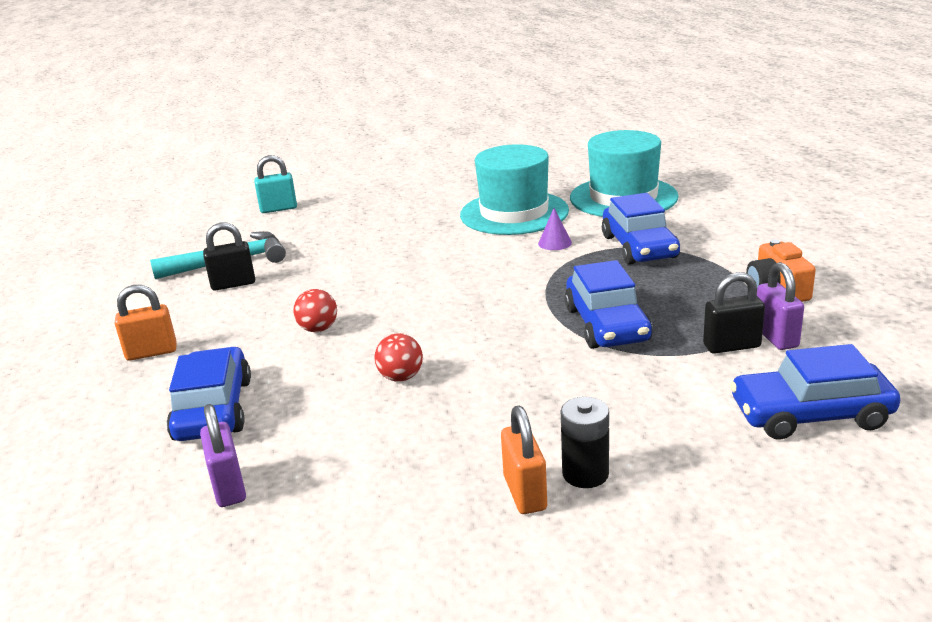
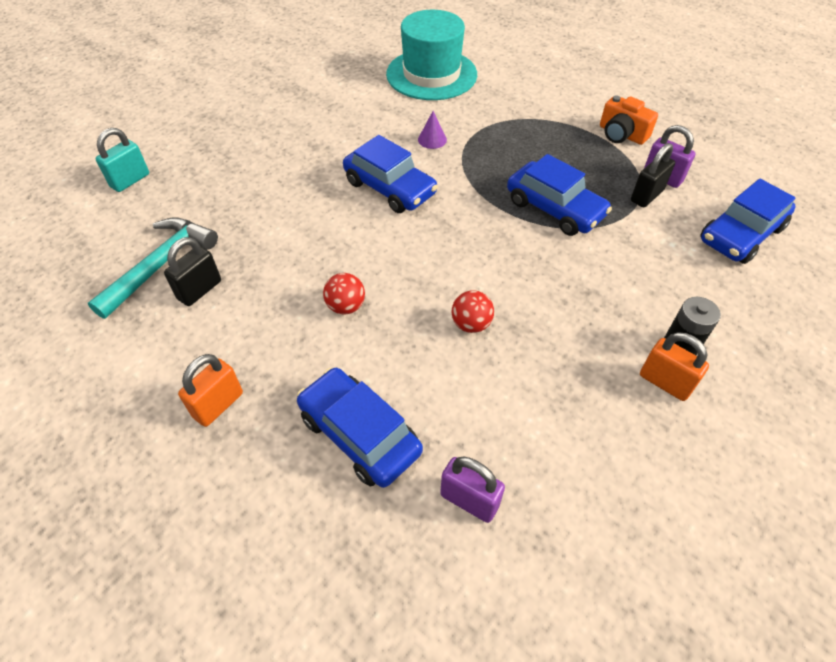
camera: 40 degrees left, 25 degrees up
turquoise hat [460,144,569,235] -> none
blue car [602,193,680,265] -> blue car moved to [343,135,438,213]

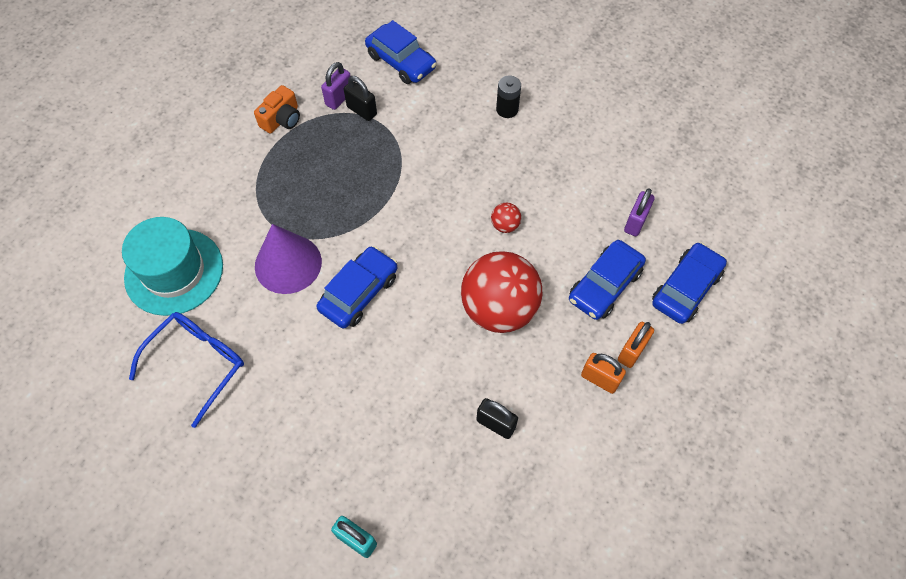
camera: 95 degrees left, 10 degrees up
turquoise hammer [88,217,218,319] -> none
red ball [323,273,365,314] -> red ball [461,251,542,333], size x2.48
purple cone [418,111,447,149] -> purple cone [255,224,322,294], size x2.42
blue car [507,154,612,236] -> blue car moved to [652,242,727,324]
orange padlock [640,332,709,401] -> orange padlock moved to [618,322,654,368]
none -> blue glasses [129,312,244,428]

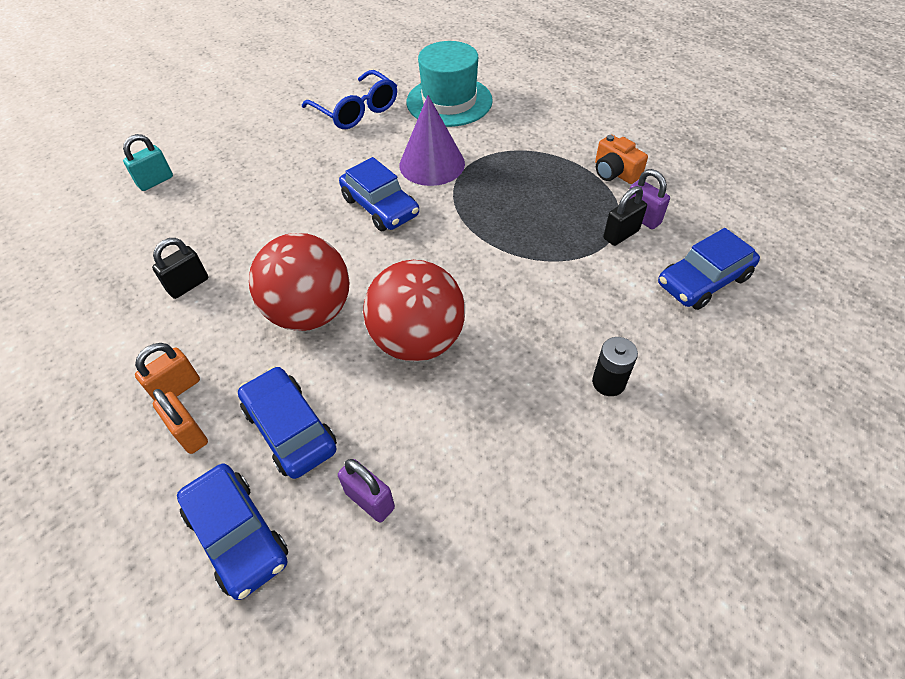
camera: 105 degrees right, 10 degrees down
red ball [491,203,521,233] -> red ball [363,260,465,362], size x2.48

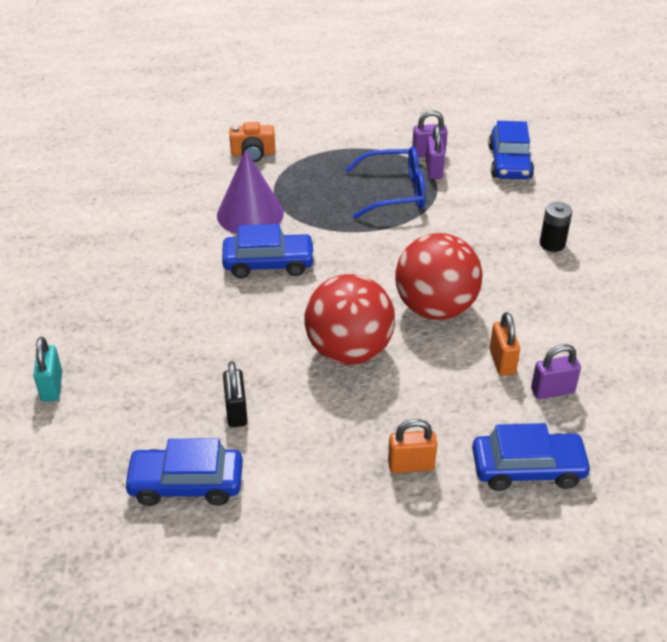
camera: 55 degrees left, 10 degrees down
orange padlock [135,343,200,401] -> orange padlock moved to [490,312,520,376]
blue car [238,366,337,479] -> blue car moved to [123,439,243,506]
blue glasses [302,70,397,129] -> blue glasses moved to [345,146,426,219]
turquoise hat [406,41,493,127] -> none
orange camera [595,135,648,184] -> orange camera moved to [230,122,275,162]
black padlock [603,186,647,246] -> purple padlock [426,125,445,179]

